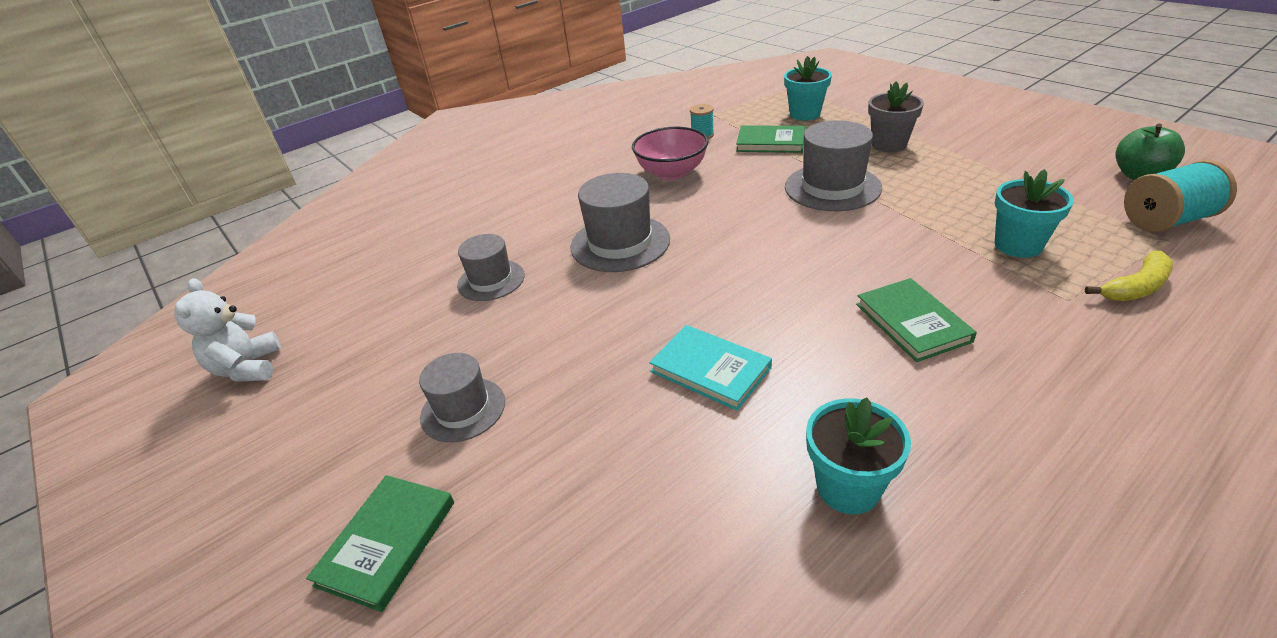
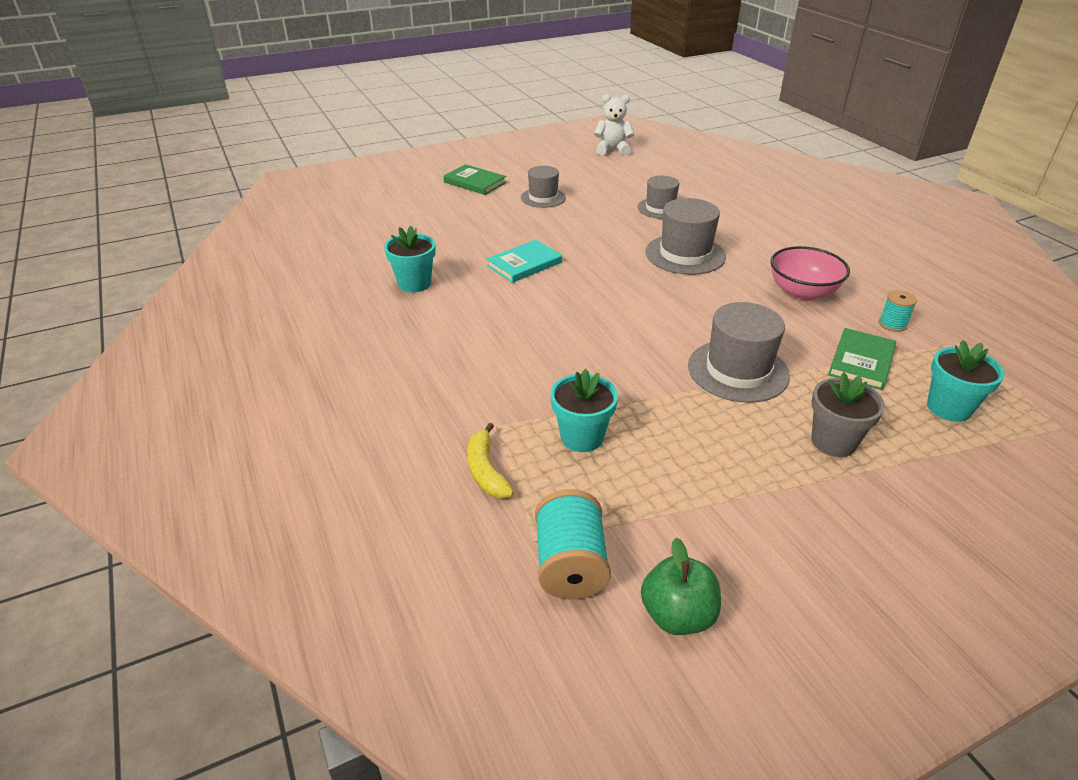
camera: 100 degrees right, 0 degrees up
green book [856,278,977,362] -> none

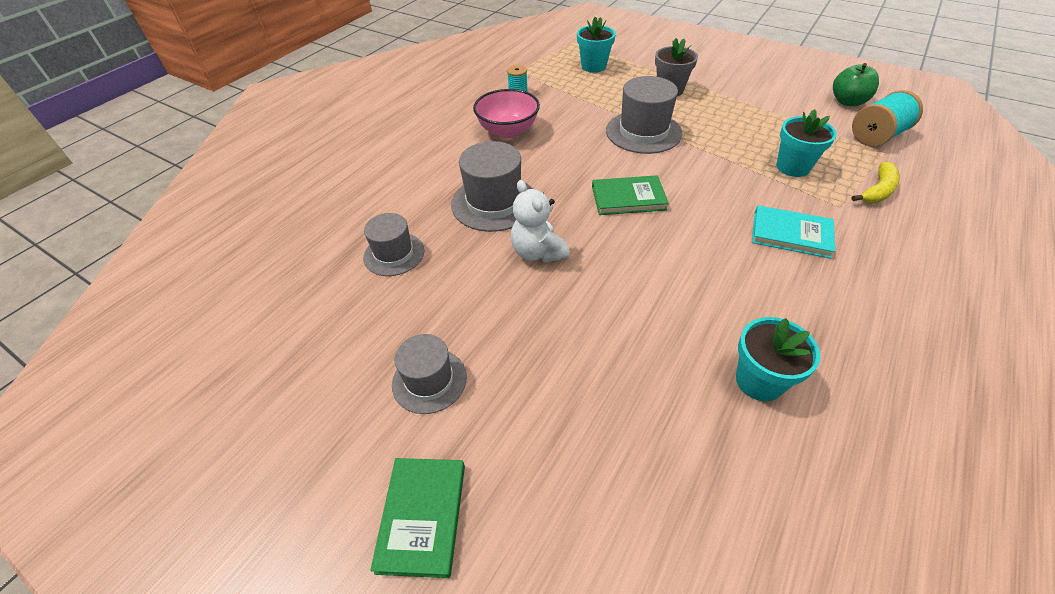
camera: 120 degrees left, 10 degrees up
turquoise book [487,240,562,283] -> turquoise book moved to [752,205,835,259]
white teddy bear [594,94,634,156] -> white teddy bear moved to [511,180,570,263]
green book [828,328,896,390] -> green book moved to [592,175,669,215]

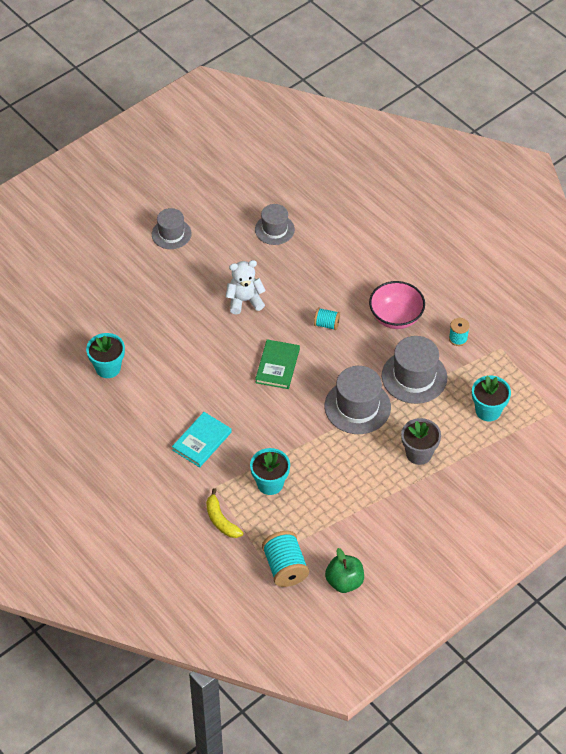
camera: 105 degrees right, 5 degrees up
green book [370,458,465,578] -> none
grey hat [451,141,532,232] -> grey hat moved to [382,336,447,404]
none -> turquoise spool [314,307,340,330]

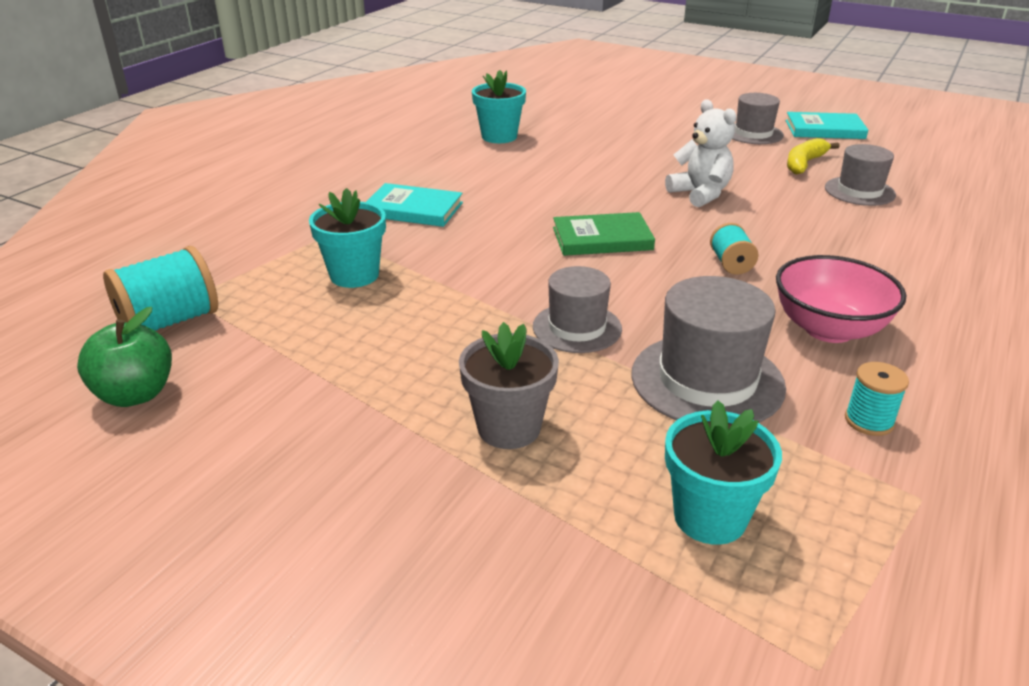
camera: 70 degrees right, 20 degrees down
yellow banana [206,488,244,538] -> yellow banana moved to [787,138,840,175]
grey hat [325,366,391,434] -> grey hat [533,266,622,353], size x0.64
none -> turquoise book [786,112,868,139]

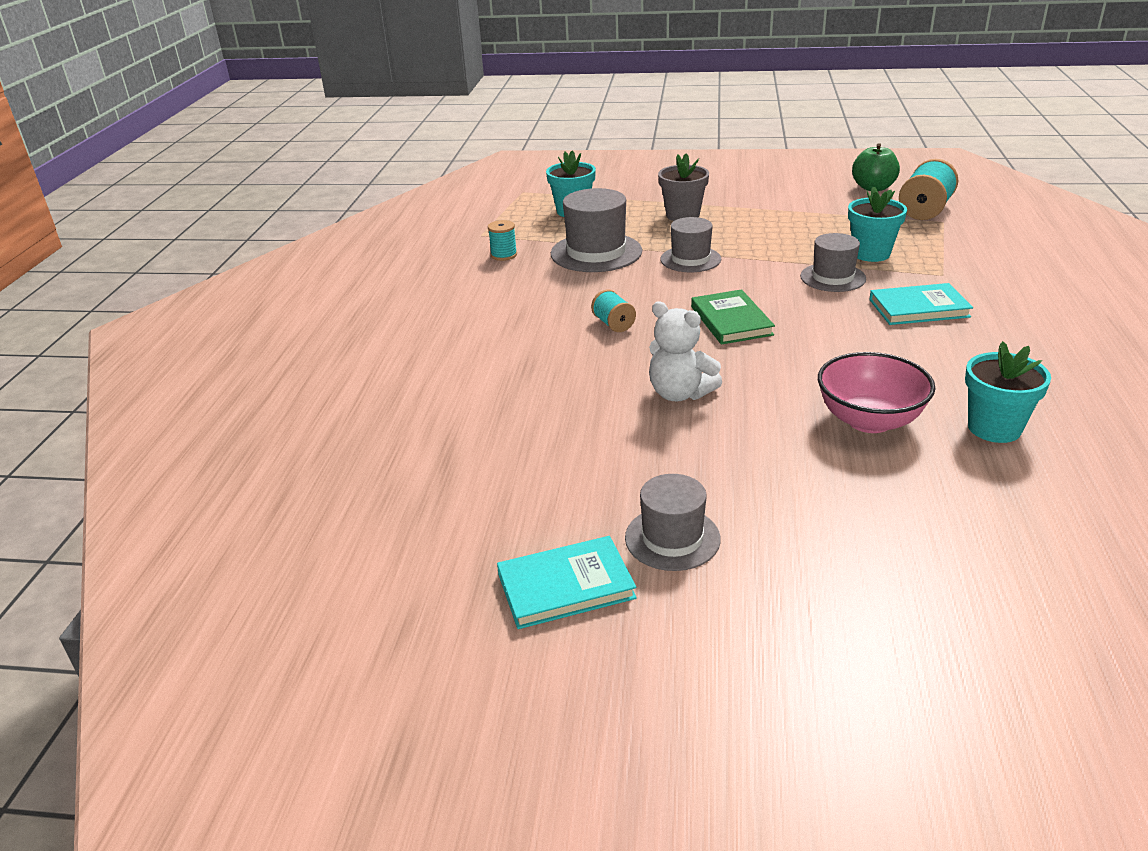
camera: 160 degrees right, 0 degrees up
green book [553,212,655,256] -> green book turned 75 degrees counterclockwise [691,289,775,345]
pink bowl [776,255,906,343] -> pink bowl moved to [818,352,935,433]
yellow banana [787,138,840,175] -> none
grey hat [825,144,896,206] -> grey hat moved to [800,233,866,292]

